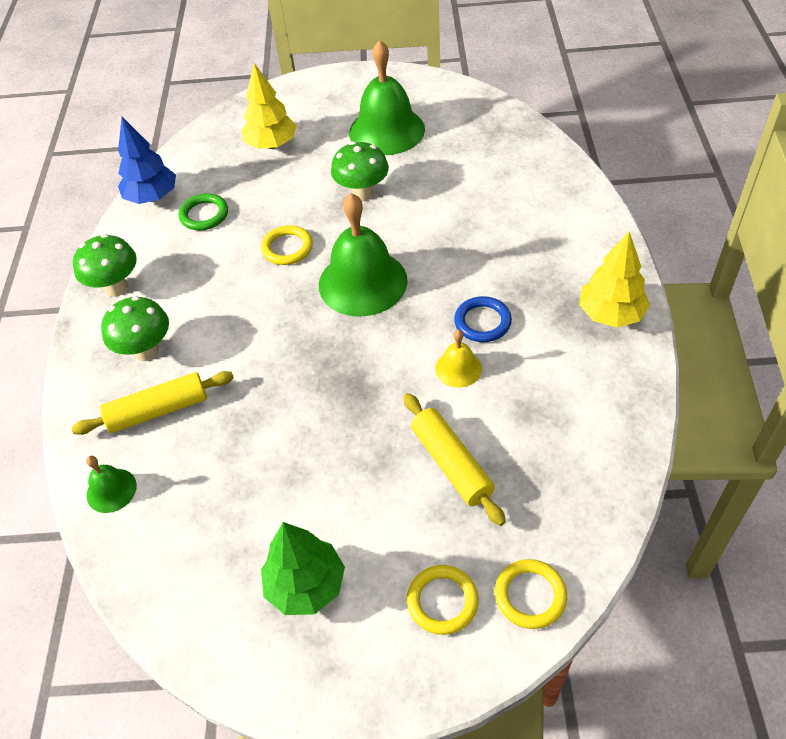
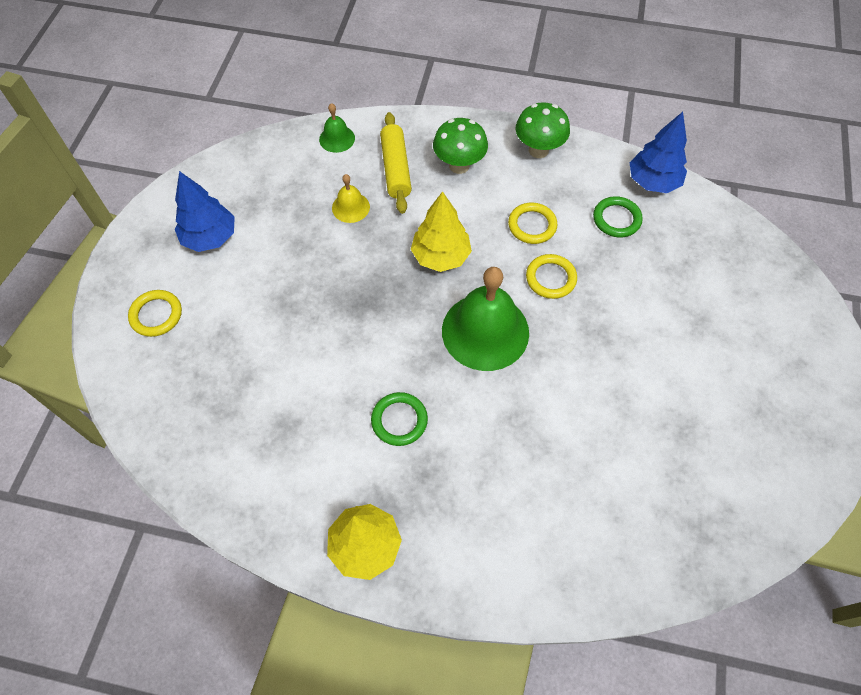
camera: 100 degrees right, 10 degrees up
yellow tree [241,63,297,149] -> yellow tree moved to [411,191,472,272]
green tree [261,522,345,615] -> blue tree [175,171,235,252]
green mushroom [331,142,389,201] -> none
green bell [349,40,425,155] -> none
yellow rolling pin [403,393,506,526] -> none
yellow bell [435,330,482,388] -> yellow bell moved to [332,174,370,223]
blue ring [454,296,512,342] -> green ring [371,392,428,446]
yellow ring [495,559,567,629] -> yellow ring moved to [508,203,557,244]

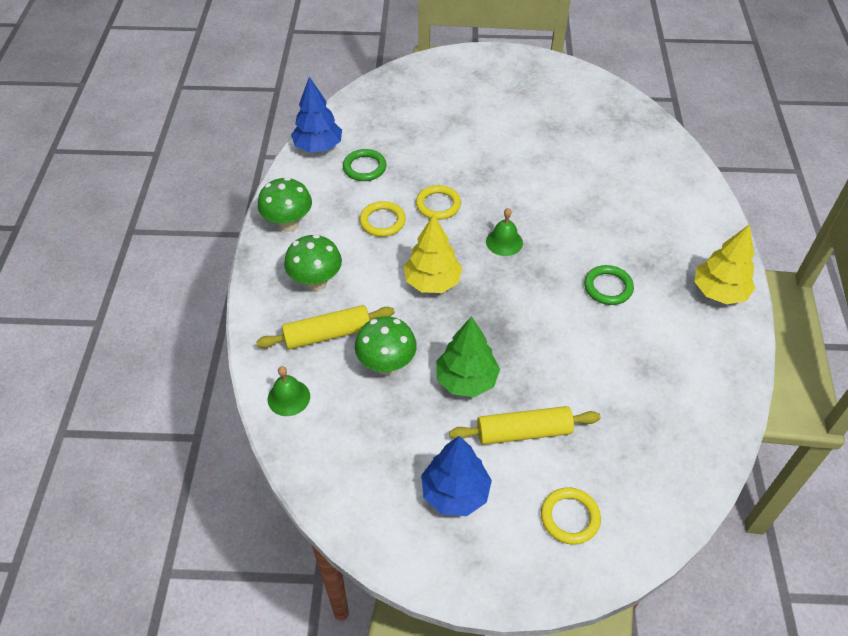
camera: 100 degrees left, 10 degrees down
yellow bell [332,174,370,223] -> green mushroom [355,316,417,375]
green bell [442,267,529,371] -> green bell [486,208,523,256], size x0.48
none -> green tree [436,316,500,397]
none -> yellow rolling pin [449,406,601,445]

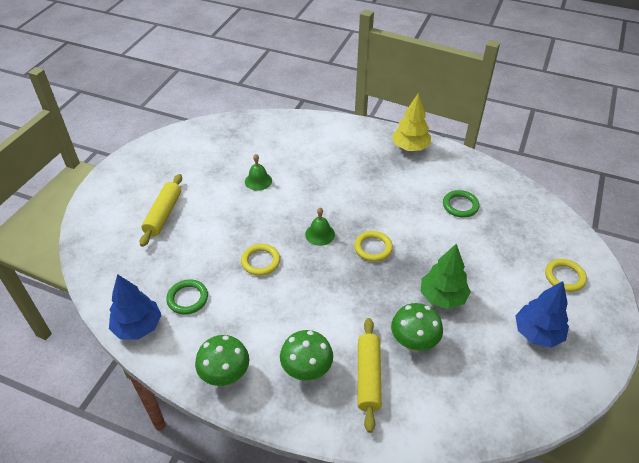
camera: 70 degrees left, 5 degrees down
green bell [268,366,310,416] -> green bell moved to [245,154,272,191]
yellow ring [359,201,406,237] -> yellow ring moved to [354,231,393,262]
yellow tree [404,214,462,293] -> none
yellow rolling pin [449,406,601,445] -> yellow rolling pin moved to [140,174,182,247]
green ring [584,265,634,305] -> green ring moved to [443,190,479,218]

